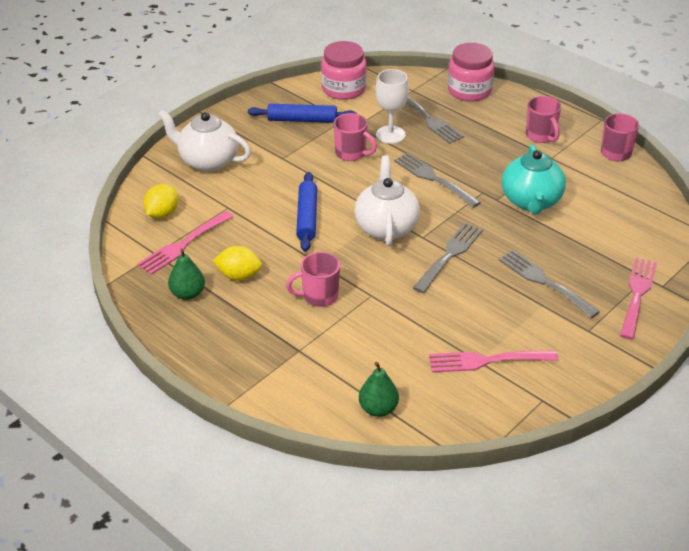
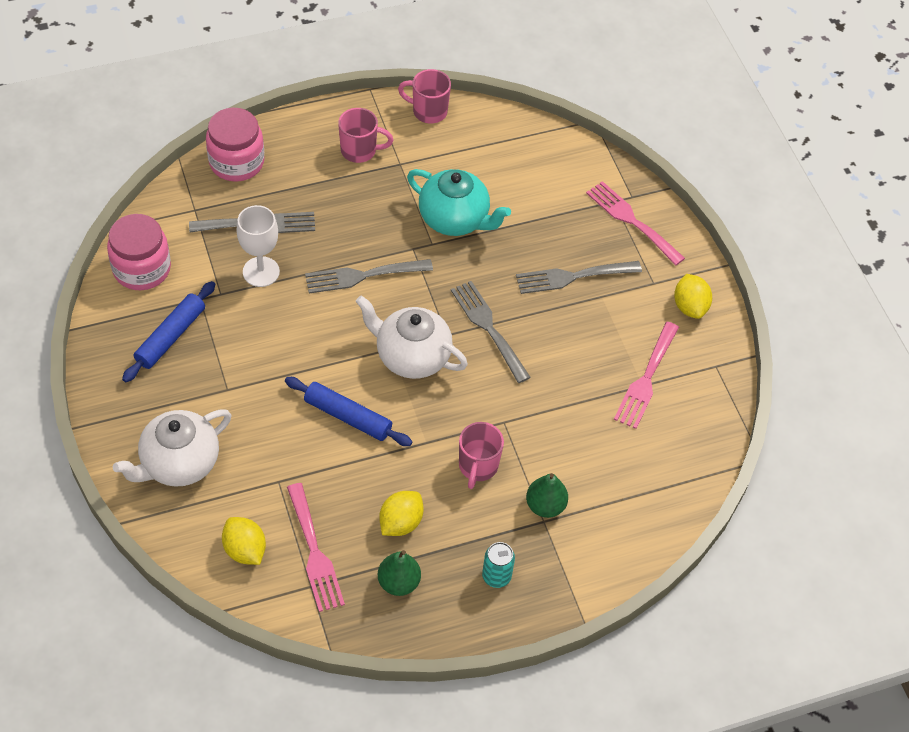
camera: 65 degrees left, 15 degrees up
pink mug [334,113,377,161] -> none
green pear [359,362,399,417] -> green pear moved to [526,473,568,518]
none -> turquoise can [482,542,515,588]
none -> yellow lemon [674,274,712,319]

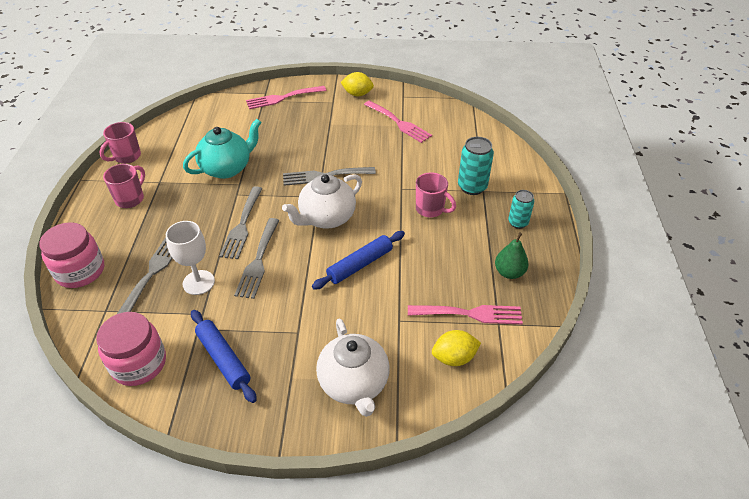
camera: 65 degrees left, 10 degrees down
yellow lemon [379,491,423,536] -> none
grey fork [516,261,642,294] -> grey fork moved to [234,218,279,299]
green pear [526,473,568,518] -> turquoise can [458,137,494,195]

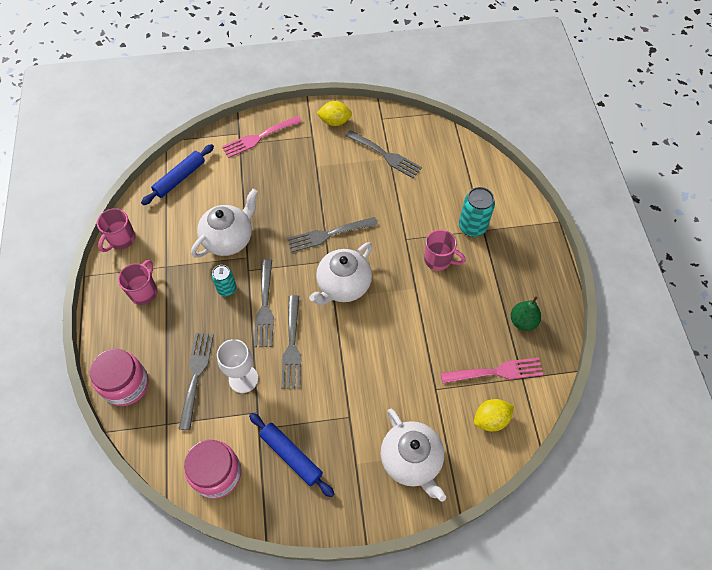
camera: 10 degrees left, 15 degrees up
turquoise teapot [183,119,261,179] -> white teapot [191,189,258,258]
blue rolling pin [312,231,405,290] -> blue rolling pin moved to [141,144,214,205]
pink fork [364,101,432,143] -> grey fork [345,130,422,178]
turquoise can [508,190,534,229] -> turquoise can moved to [212,265,237,296]

